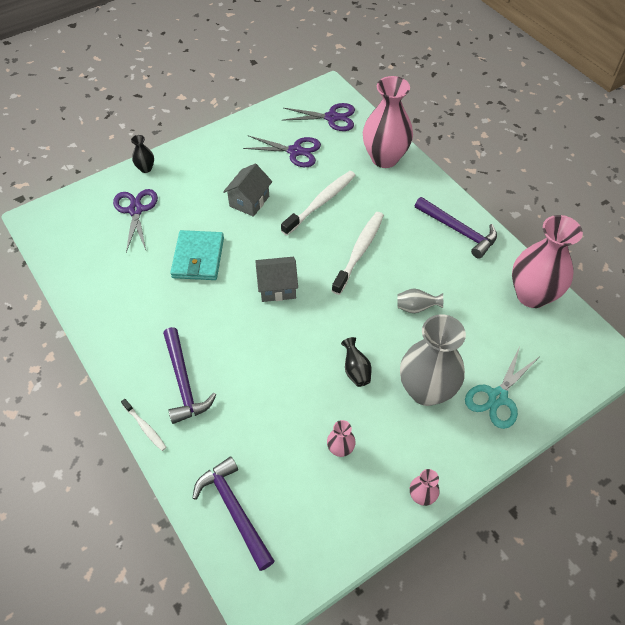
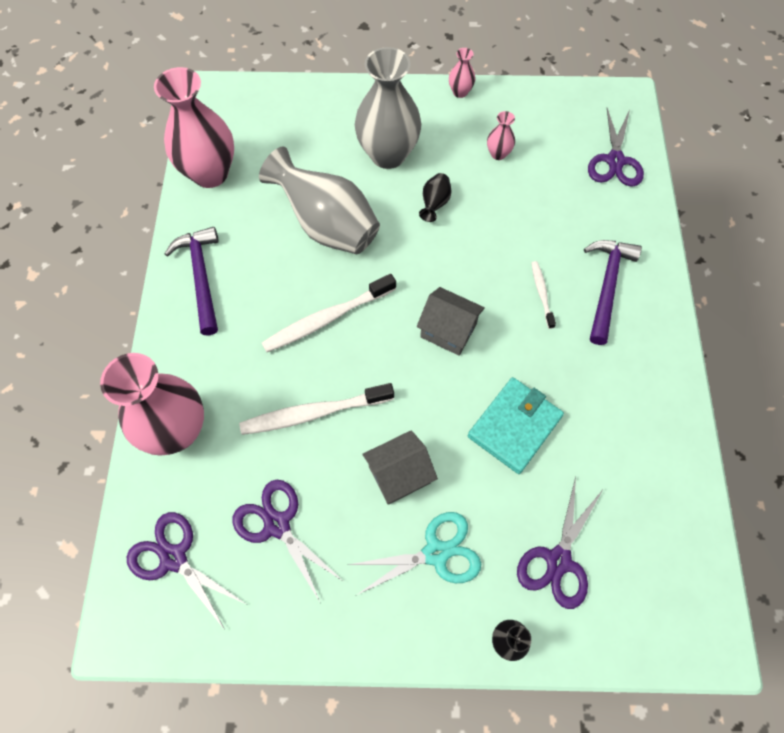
camera: 145 degrees left, 10 degrees up
white toothbrush [121,399,167,451] -> white toothbrush moved to [532,261,556,329]
purple hammer [193,456,274,571] -> purple scissors [588,108,644,187]
grey vase [397,288,443,313] -> grey vase [259,147,380,254], size x2.30
turquoise scissors [465,347,539,429] -> turquoise scissors moved to [349,512,481,595]

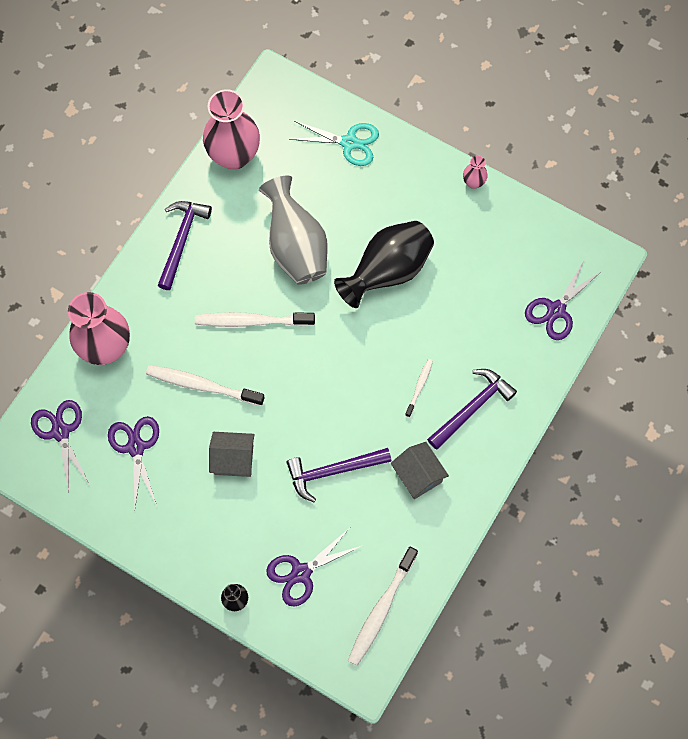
camera: 30 degrees right, 5 degrees up
turquoise scissors [349,512,481,595] -> turquoise scissors moved to [289,121,379,166]
grey vase [355,47,421,169] -> none
grey house [417,287,485,356] -> grey house moved to [391,442,449,499]
black vase [419,173,452,222] -> black vase [334,221,434,308], size x2.30
turquoise wallet [468,377,564,474] -> purple hammer [286,448,391,502]
pink vase [487,111,515,160] -> none
none -> white toothbrush [348,547,418,666]

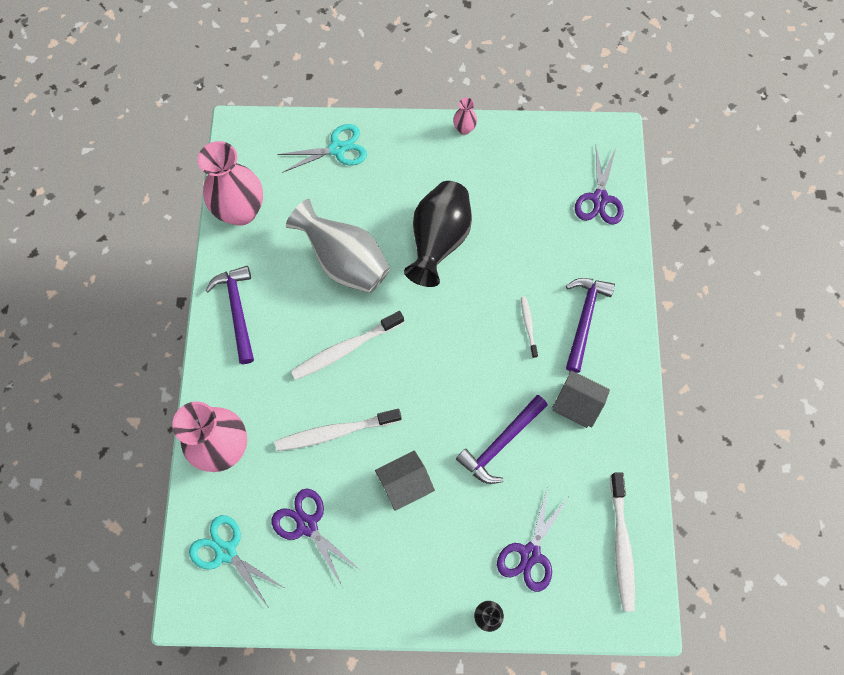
camera: 30 degrees left, 0 degrees up
purple scissors [31,400,89,493] -> turquoise scissors [189,515,286,608]

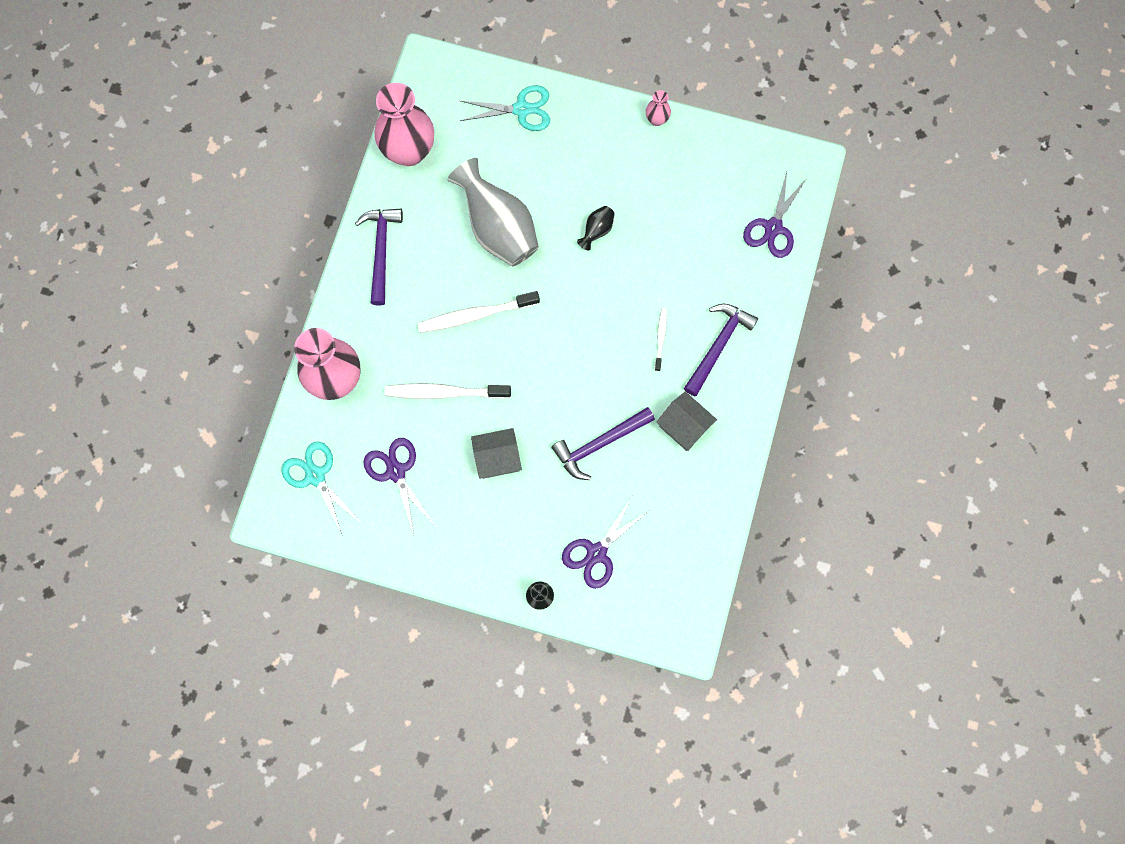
camera: 15 degrees right, 5 degrees up
black vase [404,181,472,287] -> black vase [577,206,615,250], size x0.44
white toothbrush [610,472,635,611] -> none

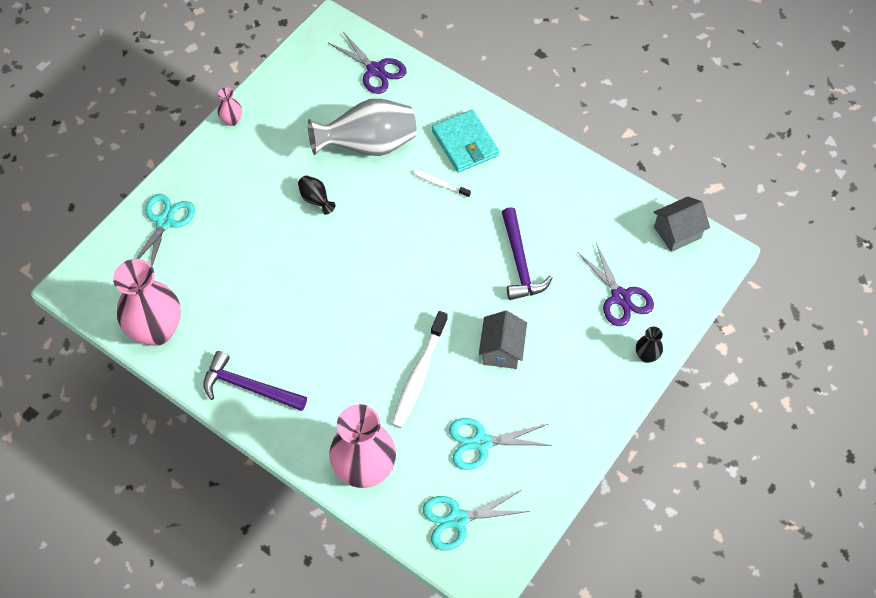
camera: 70 degrees left, 15 degrees down
purple scissors [363,438,433,535] -> turquoise scissors [449,418,549,470]
white toothbrush [417,291,540,333] -> none
grey vase [447,158,539,266] -> grey vase moved to [308,99,416,156]
grey house [657,391,717,451] -> grey house moved to [653,196,710,252]
purple hammer [684,304,758,396] -> turquoise wallet [432,110,499,173]

